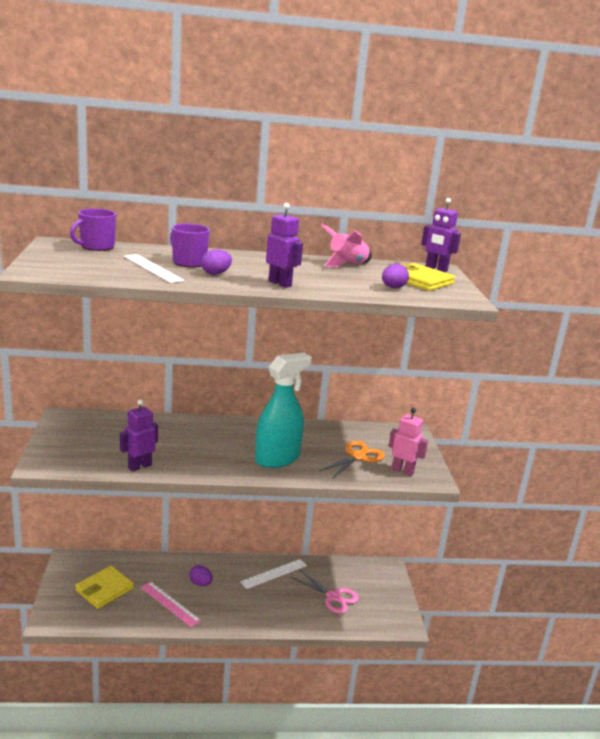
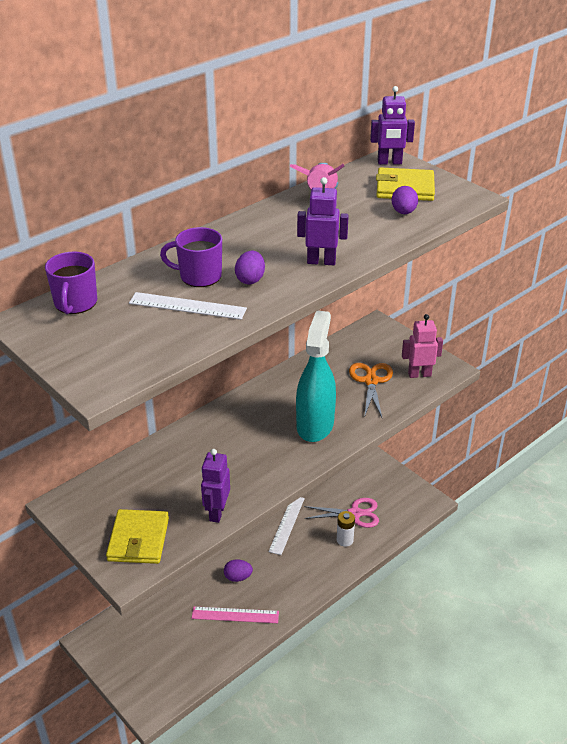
camera: 35 degrees left, 15 degrees up
yellow wallet [75,566,134,609] -> yellow wallet moved to [106,509,169,564]
none -> white battery [337,511,355,547]

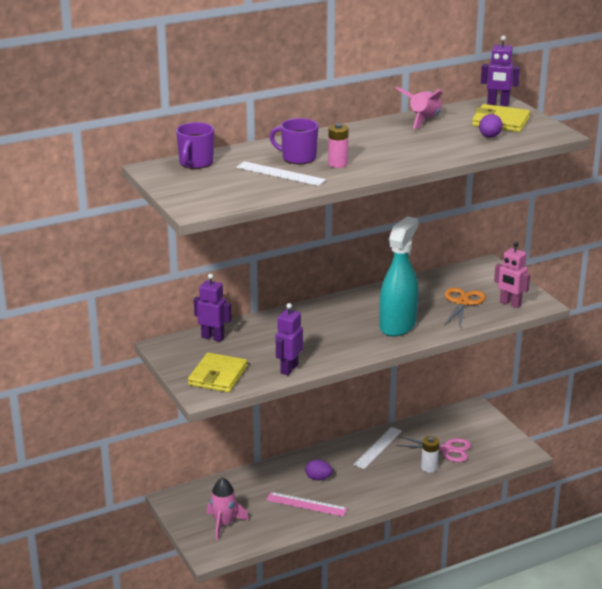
camera: 15 degrees right, 10 degrees down
purple egg [235,251,265,284] -> pink battery [328,123,349,168]
purple robot [297,177,349,265] -> purple robot moved to [194,274,232,342]
pink robot [402,314,443,378] -> pink robot turned 150 degrees counterclockwise [494,242,530,308]
none -> pink rocket [206,477,249,540]

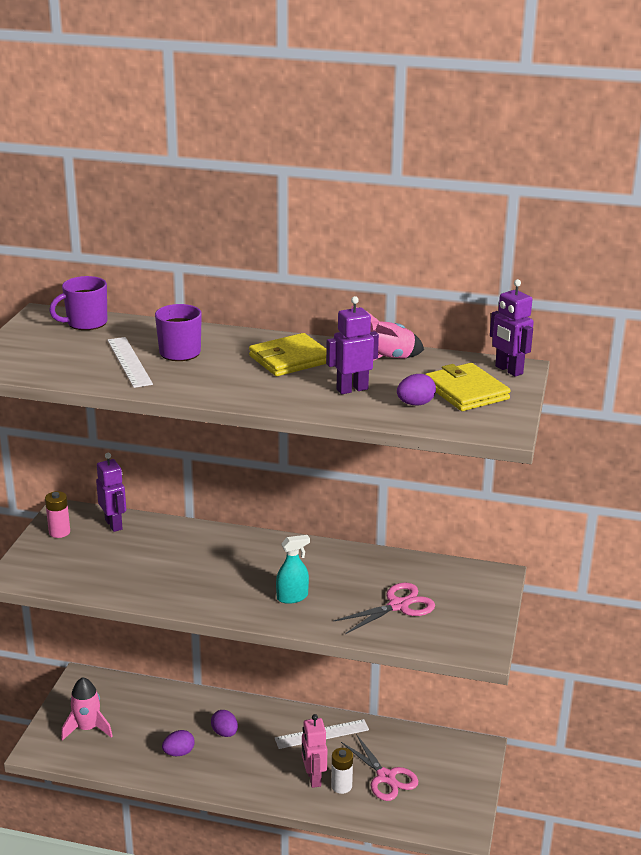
camera: 40 degrees right, 0 degrees up
yellow wallet [188,353,248,393] -> yellow wallet moved to [249,333,326,376]
pink ruler [266,492,348,517] -> purple egg [162,730,195,756]
purple robot [276,303,303,375] -> purple robot moved to [326,296,379,394]
pink battery [328,123,349,168] -> pink battery moved to [45,491,70,538]
turquoise spray bottle [380,216,419,337] -> turquoise spray bottle [276,535,310,604], size x0.50
orange scissors [444,288,486,328] -> pink scissors [334,583,435,634]
pink robot [494,242,530,308] -> pink robot moved to [302,714,327,788]

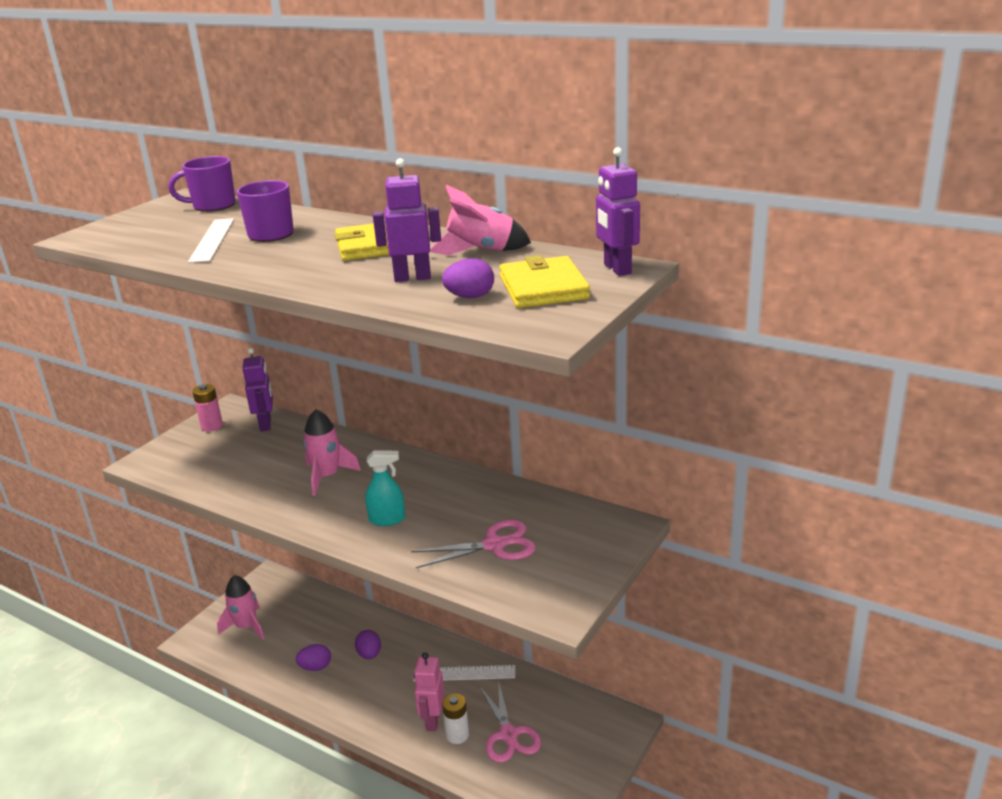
camera: 20 degrees right, 0 degrees up
none -> pink rocket [303,409,361,496]

